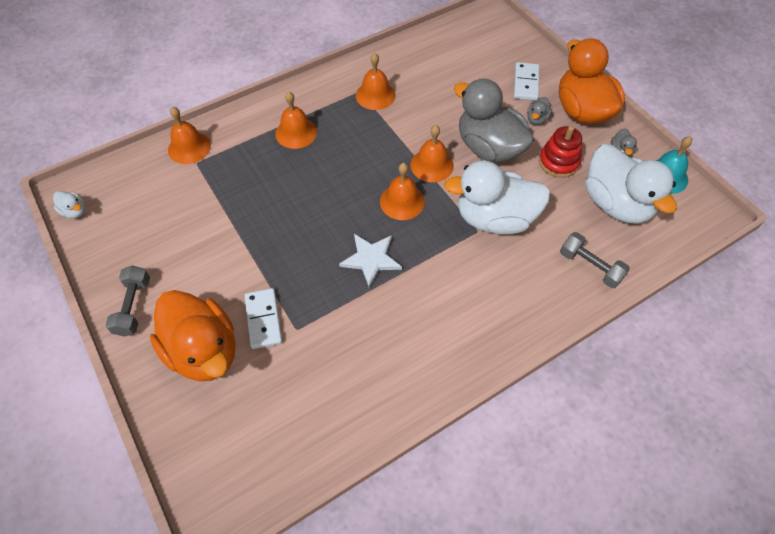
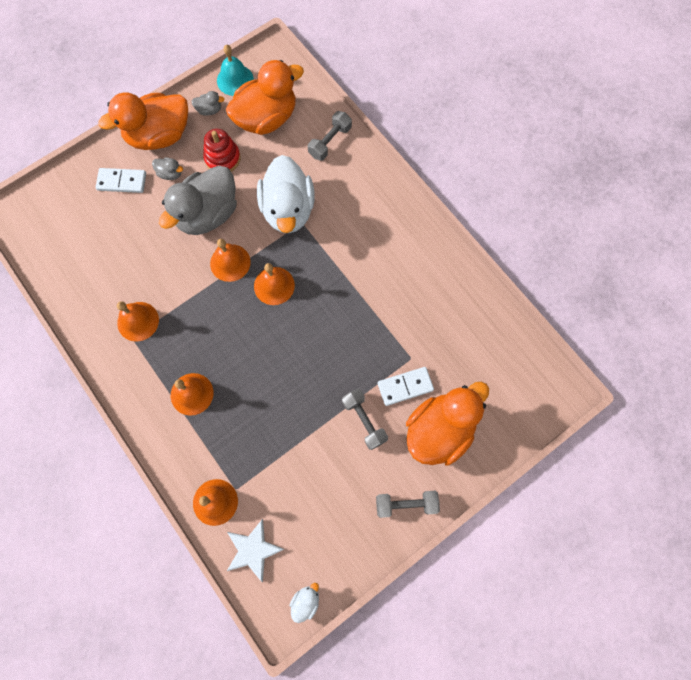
camera: 95 degrees left, 15 degrees up
white star [339,234,402,287] -> white star moved to [227,519,284,582]
white duck [585,144,677,224] -> orange duck [226,60,304,135]
none -> grey dumbbell [342,389,388,450]

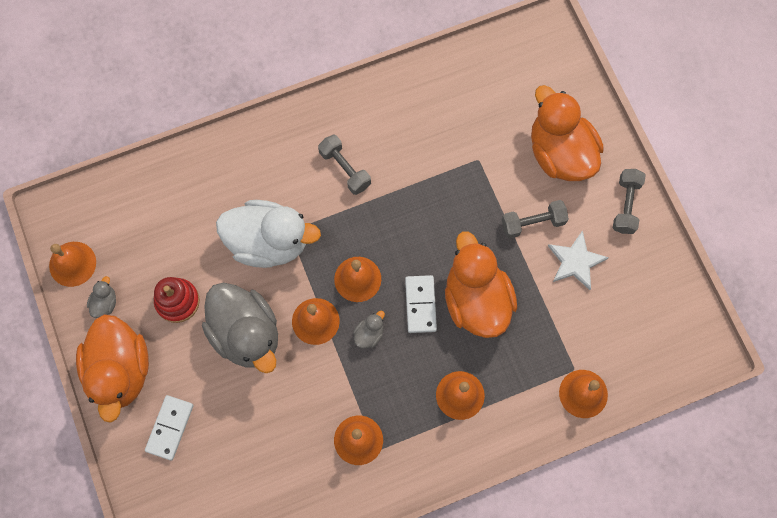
camera: 75 degrees left, 0 degrees up
grey duck [152,157,183,180] -> grey duck moved to [353,311,385,348]
turquoise bell [217,45,254,96] -> orange bell [49,242,96,287]
orange duck [226,60,304,135] -> orange duck moved to [445,231,517,338]
white star [227,519,284,582] -> white star moved to [548,230,609,290]
white duck [289,583,319,623] -> none
grey dumbbell [308,111,352,161] -> grey dumbbell moved to [318,135,371,195]
white domino [378,367,434,406] -> white domino moved to [405,275,437,333]

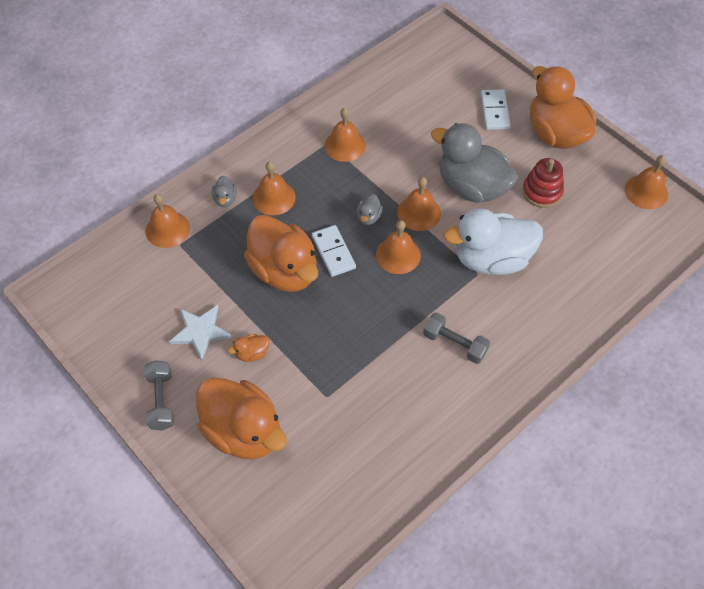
camera: 160 degrees right, 15 degrees down
grey duck [87,276,116,318] -> grey duck moved to [212,176,236,207]
grey dumbbell [502,200,569,239] -> orange duck [228,334,269,362]

